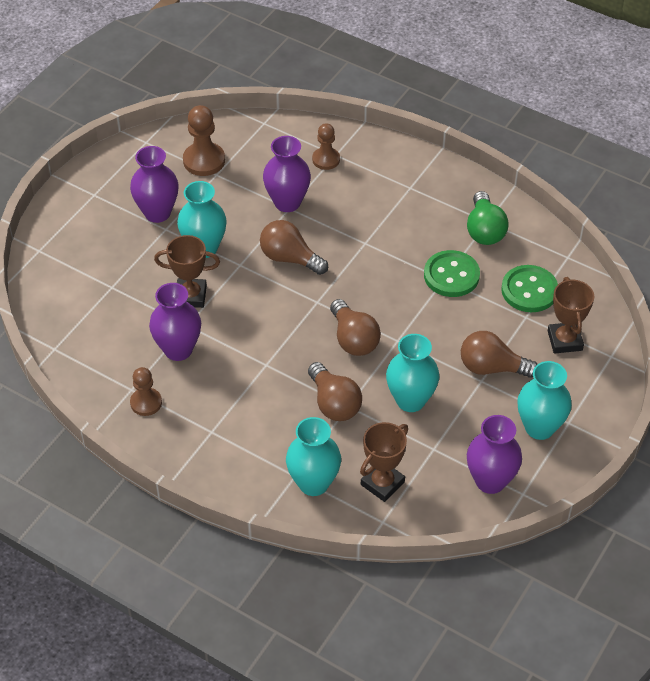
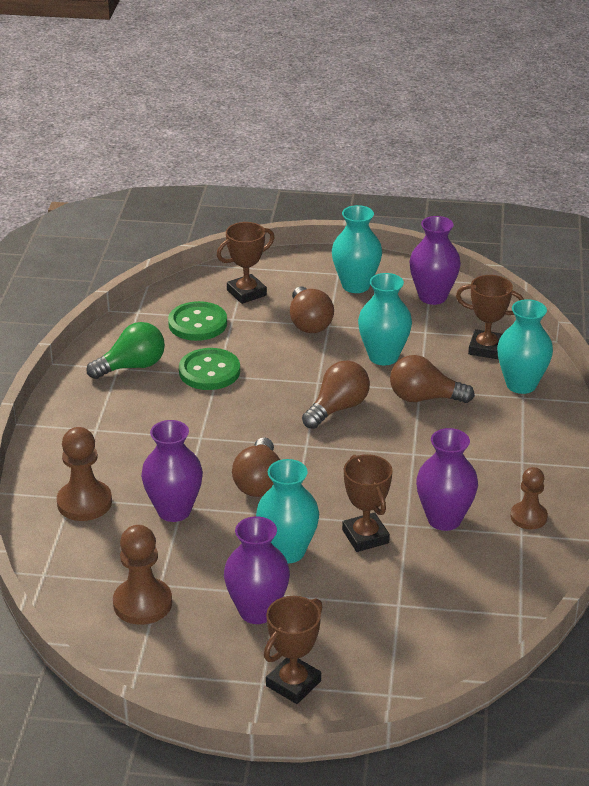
camera: 115 degrees left, 15 degrees down
brown light bulb [308,362,362,421] -> brown light bulb turned 120 degrees counterclockwise [390,355,475,403]
brown pawn [312,123,340,170] -> brown pawn [57,427,112,521], size x1.51
none -> brown trophy [264,596,323,704]

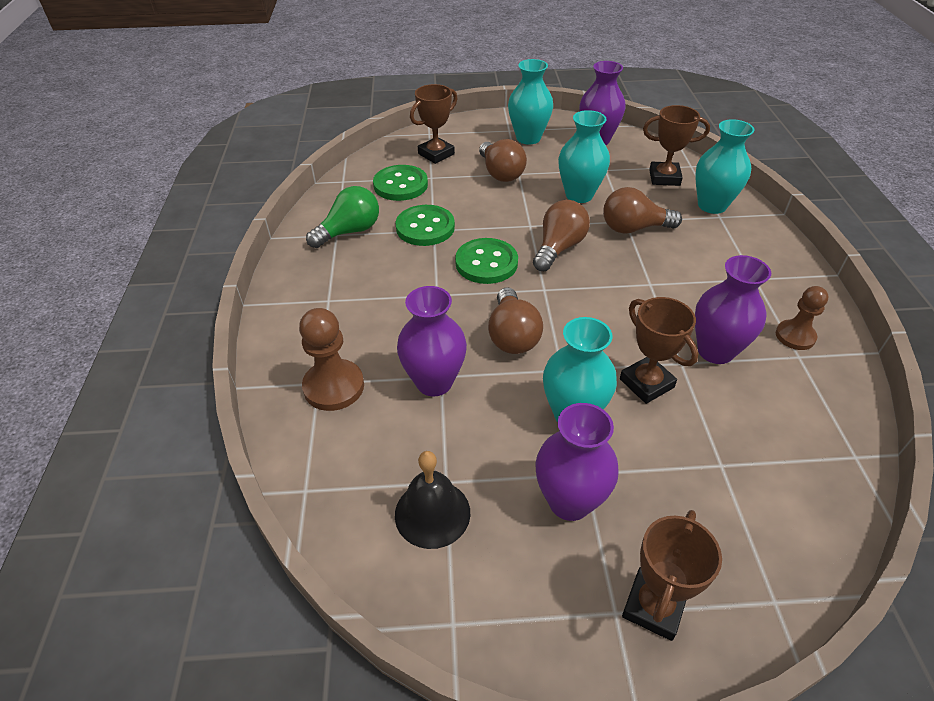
camera: 10 degrees left, 10 degrees up
brown pawn [113,525,172,625] -> black bell [395,451,470,549]
none -> green button [455,238,518,284]

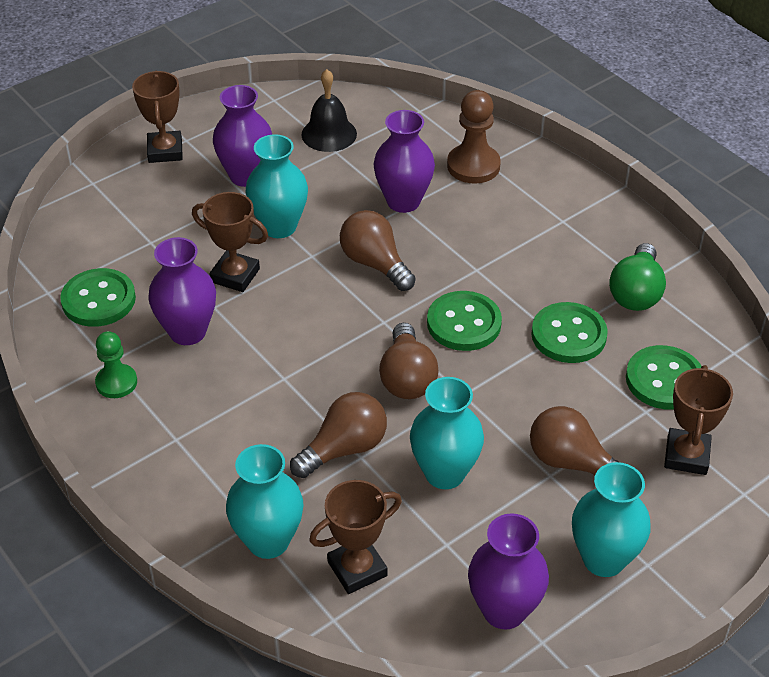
camera: 145 degrees right, 0 degrees up
brown pawn [776,286,829,350] -> green pawn [95,331,137,398]
none -> green button [60,268,136,327]

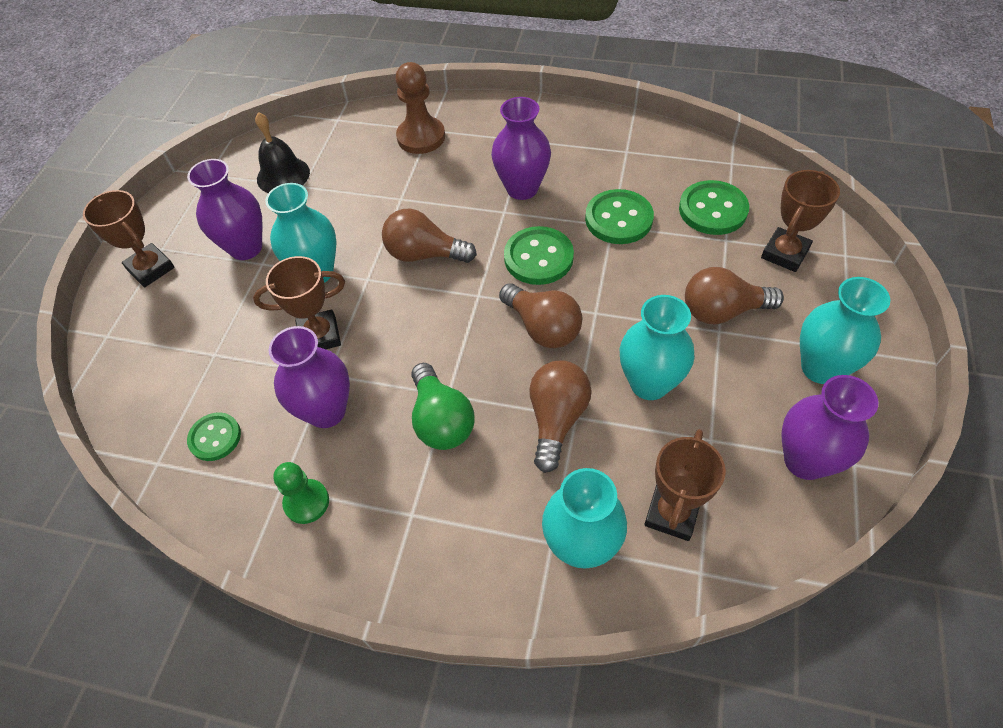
camera: 35 degrees left, 10 degrees up
green button [60,268,136,327] -> green button [187,412,241,461], size x0.64
purple vase [373,110,435,213] -> purple vase moved to [491,97,551,200]
green light bulb [609,243,666,311] -> green light bulb moved to [411,363,475,450]
brown trophy [664,365,733,475] -> brown trophy turned 60 degrees clockwise [761,170,840,272]

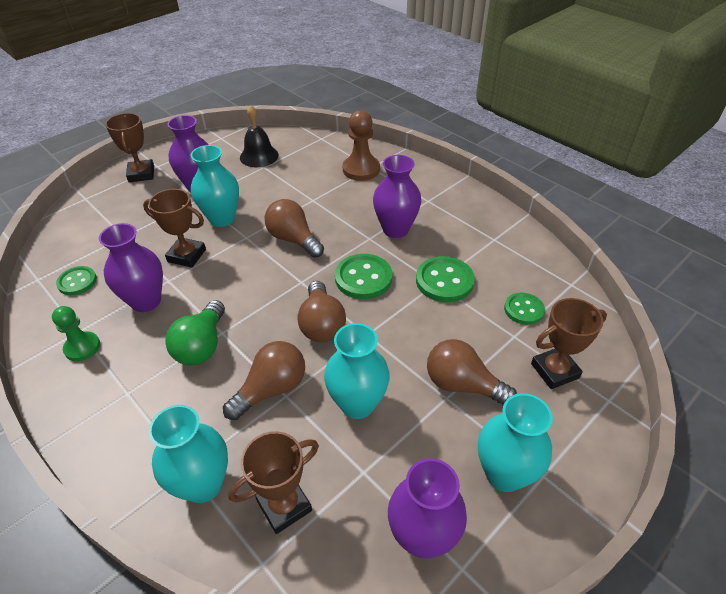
camera: 30 degrees right, 10 degrees down
green button [679,180,749,235] -> green button [504,293,545,325], size x0.64

